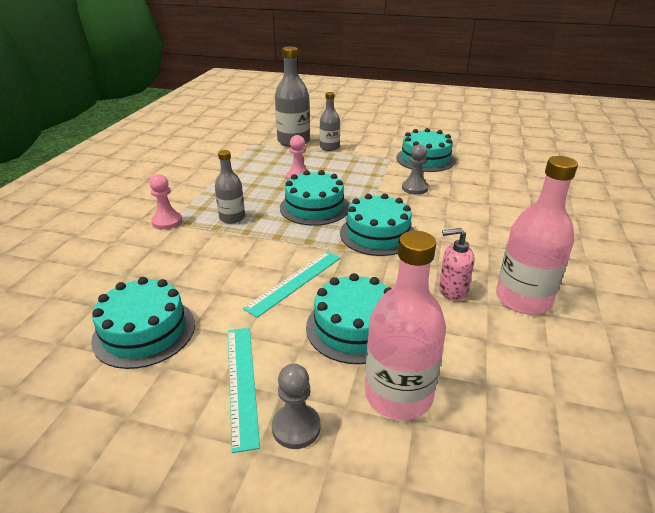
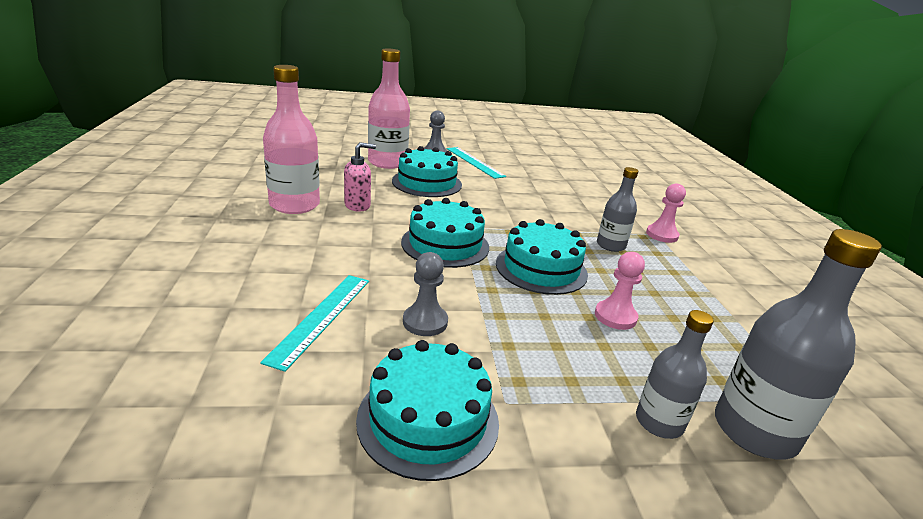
camera: 155 degrees right, 5 degrees down
turquoise cake [91,277,195,369] -> none
turquoise ruler [243,251,341,318] -> turquoise ruler moved to [260,275,369,372]

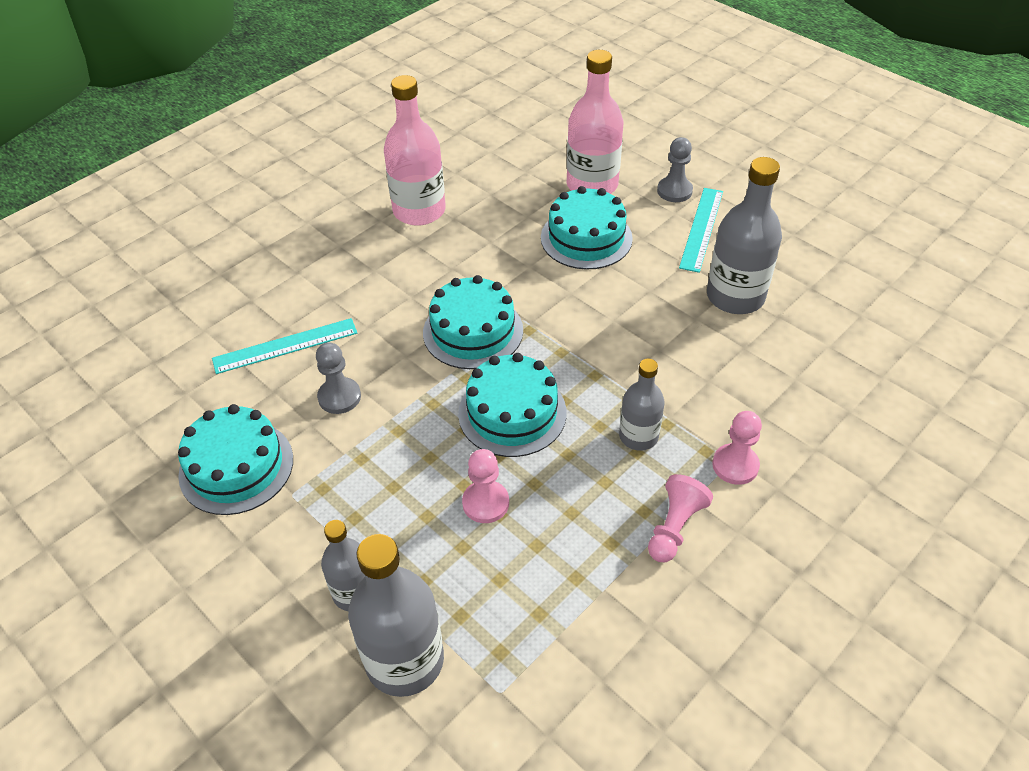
camera: 55 degrees right, 20 degrees up
pink soap dispenser [344,142,376,212] -> none
none -> pink pawn [648,474,713,562]
none -> grey bottle [707,157,782,314]

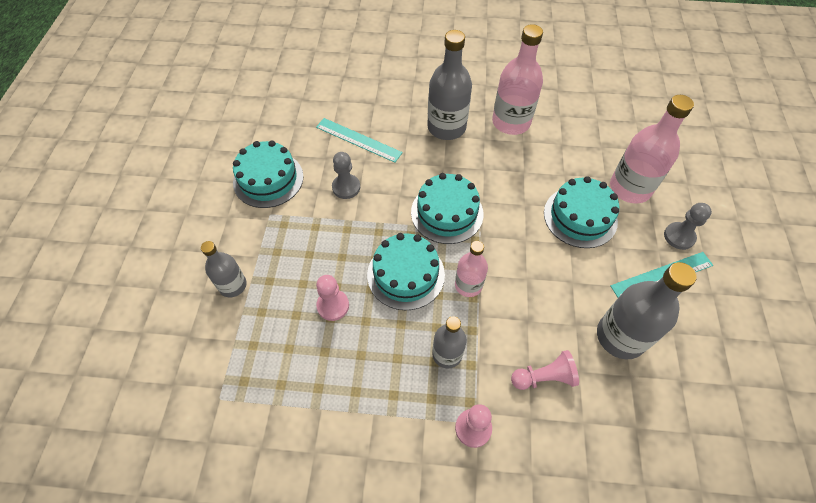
camera: 50 degrees right, 10 degrees up
grey bottle [348,534,444,697] -> grey bottle moved to [427,30,472,140]
pink pawn [648,474,713,562] -> pink pawn moved to [511,350,579,390]
none -> pink bottle [455,241,488,297]

